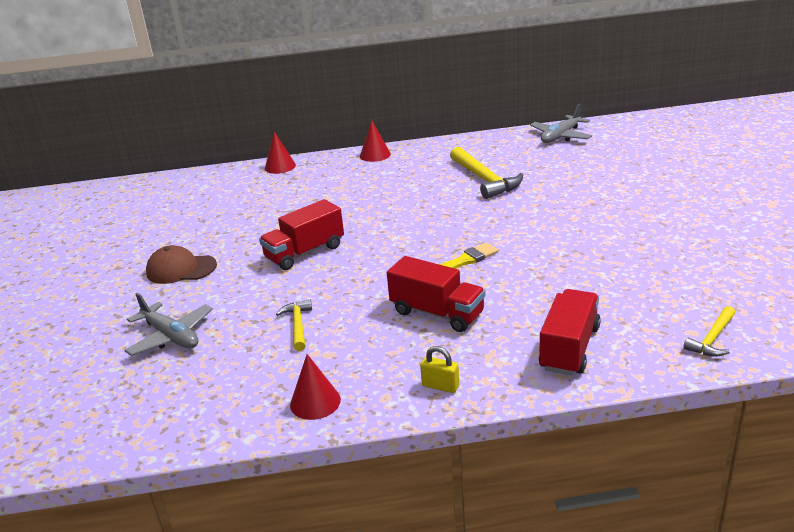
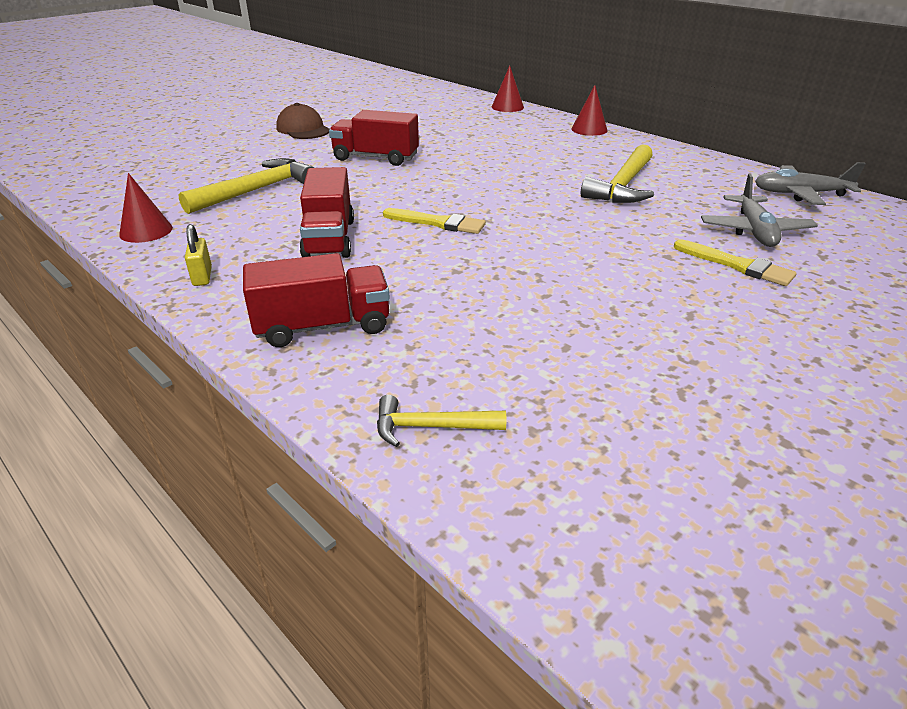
camera: 50 degrees right, 5 degrees up
grey plane [124,293,213,356] -> grey plane moved to [701,174,818,247]
yellow hammer [276,300,312,351] -> yellow hammer [178,158,314,214], size x1.78
none -> yellow brush [674,239,797,286]

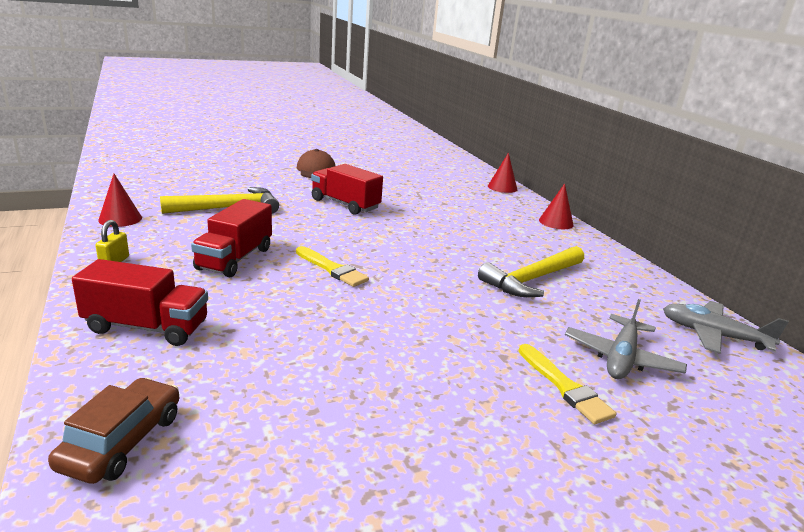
camera: 20 degrees right, 10 degrees down
yellow hammer [377,395,506,447] -> brown car [48,378,179,484]

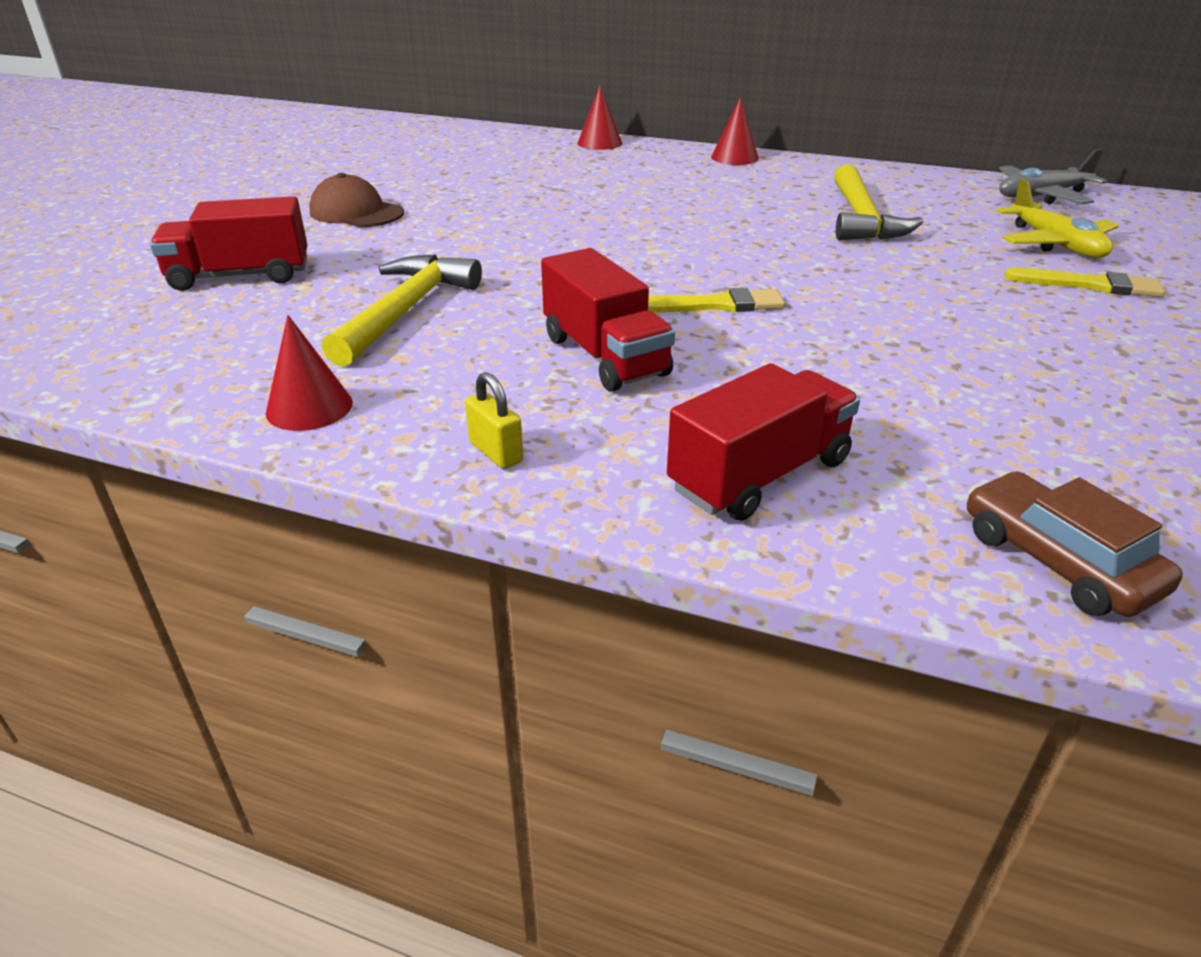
camera: 45 degrees left, 10 degrees up
red truck [311,164,383,215] -> red truck moved to [150,196,307,291]
grey plane [565,299,687,379] -> yellow plane [996,179,1119,258]

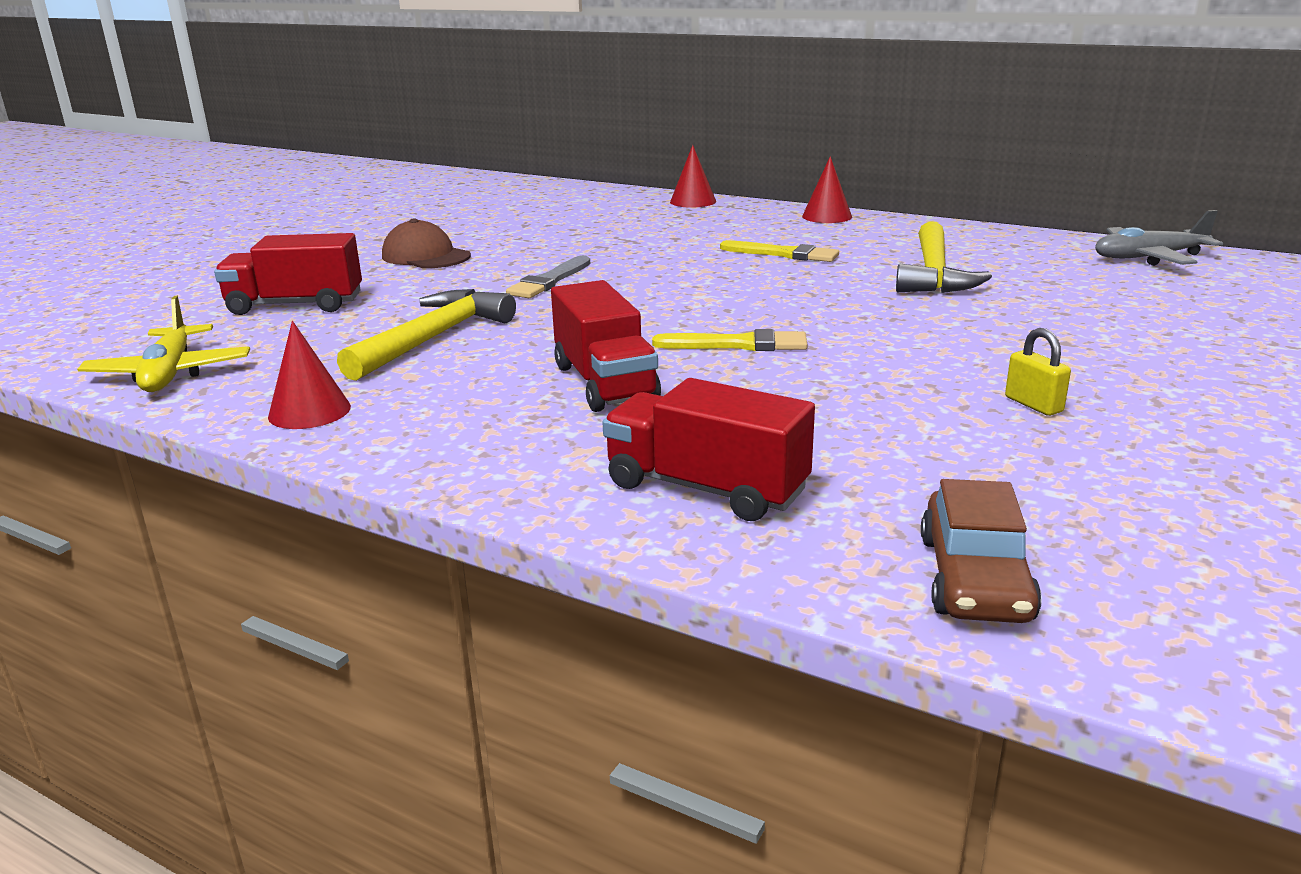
camera: 10 degrees right, 10 degrees down
yellow padlock [465,372,523,469] -> yellow padlock moved to [1005,328,1071,416]
red truck [667,363,860,521] -> red truck turned 120 degrees counterclockwise [602,378,815,521]
brown car [967,471,1183,617] -> brown car turned 150 degrees counterclockwise [921,479,1042,623]
yellow plane [996,179,1119,258] -> yellow plane moved to [77,296,250,392]
yellow brush [1004,267,1165,297] -> yellow brush moved to [720,240,839,262]
none -> grey brush [506,255,590,298]

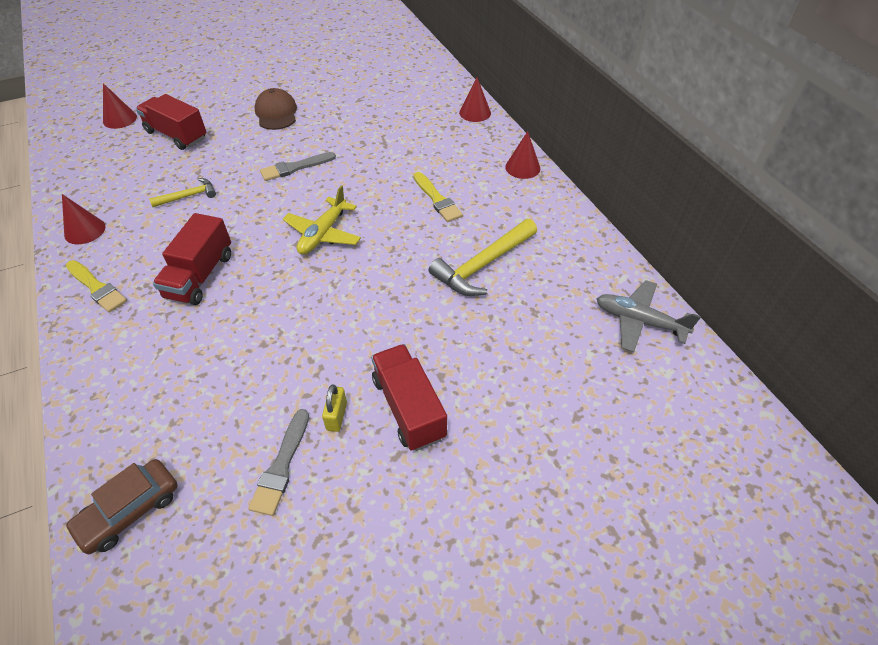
camera: 35 degrees right, 25 degrees up
yellow plane [77,296,250,392] -> yellow plane moved to [283,185,361,255]
yellow hammer [337,289,516,381] -> yellow hammer [149,178,216,207], size x0.56
red truck [602,378,815,521] -> red truck moved to [371,344,447,451]
yellow brush [652,329,807,351] -> yellow brush moved to [66,260,127,313]
none -> red cone [103,83,137,129]
none -> grey brush [248,409,309,516]

